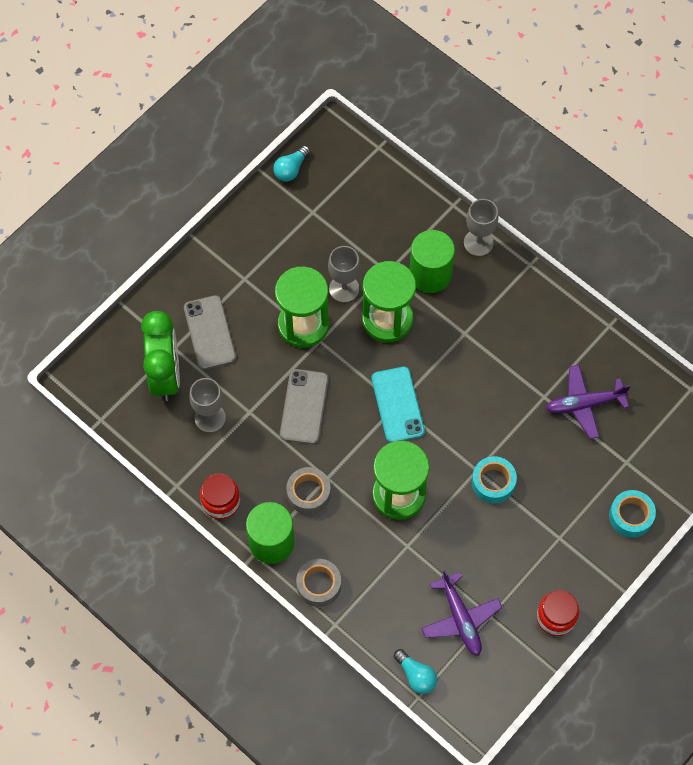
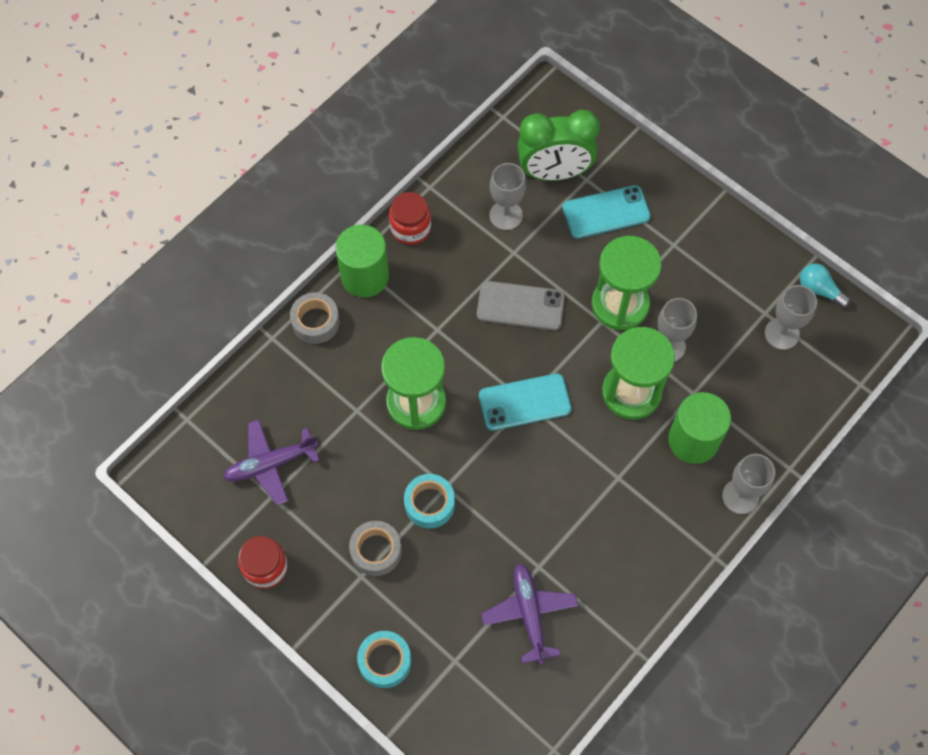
camera: 90 degrees right, 0 degrees up
grey phone [184,295,236,370] -> turquoise phone [563,185,651,239]
grey tape [286,467,331,514] -> grey tape moved to [349,521,402,576]
turquoise light bulb [394,649,437,694] -> none
none -> grey goblet [765,285,817,350]

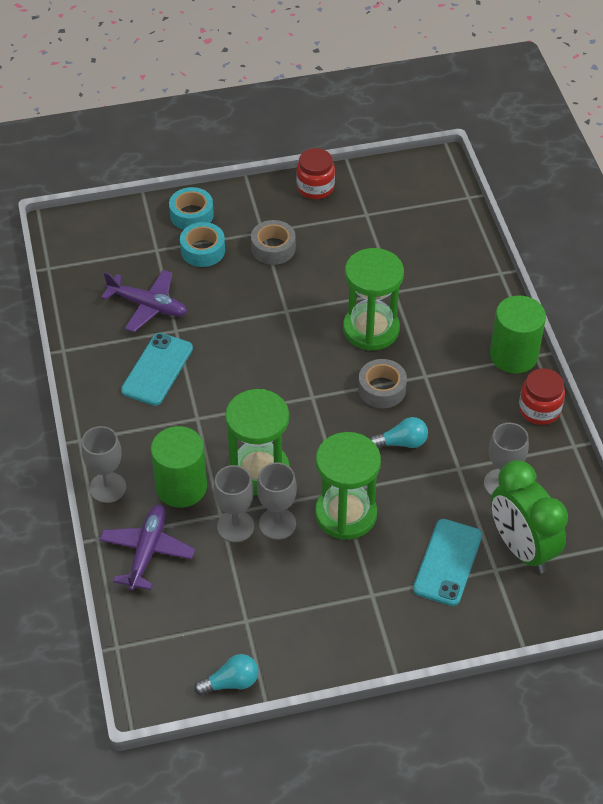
camera: 125 degrees right, 15 degrees down
purple plane [223,419,320,505] -> purple plane moved to [99,505,195,591]
grey tape [290,292,340,344] -> grey tape moved to [358,359,407,408]
turquoise tape [404,474,455,529] -> turquoise tape moved to [180,222,225,267]
grey phone [477,281,565,330] -> turquoise light bulb [370,417,428,448]
turquoise phone [479,374,572,431] -> turquoise phone moved to [121,333,193,406]
green clock [517,110,600,181] -> green clock turned 60 degrees counterclockwise [491,460,568,573]
grey goblet [765,285,817,350] -> grey goblet moved to [214,465,254,542]

